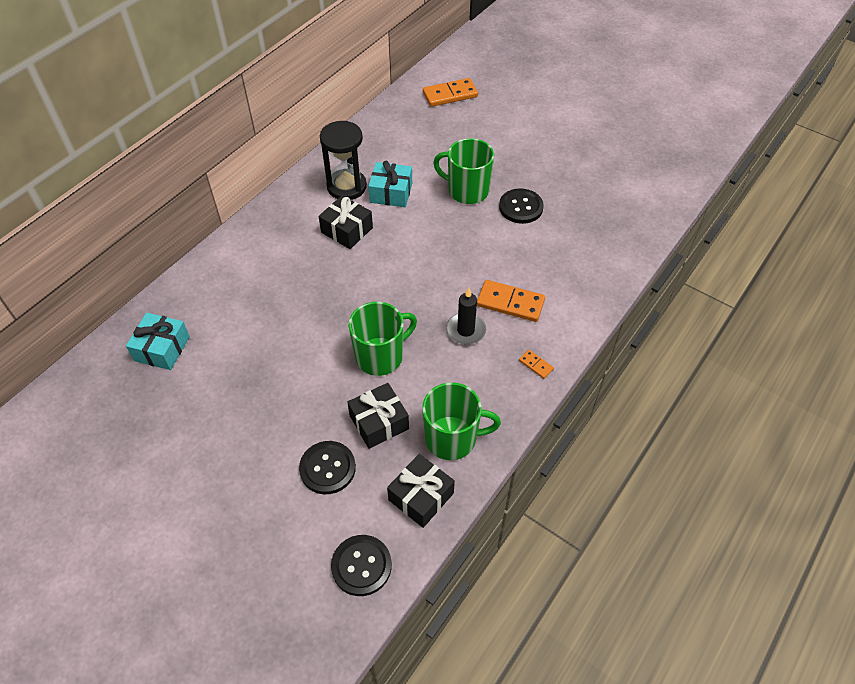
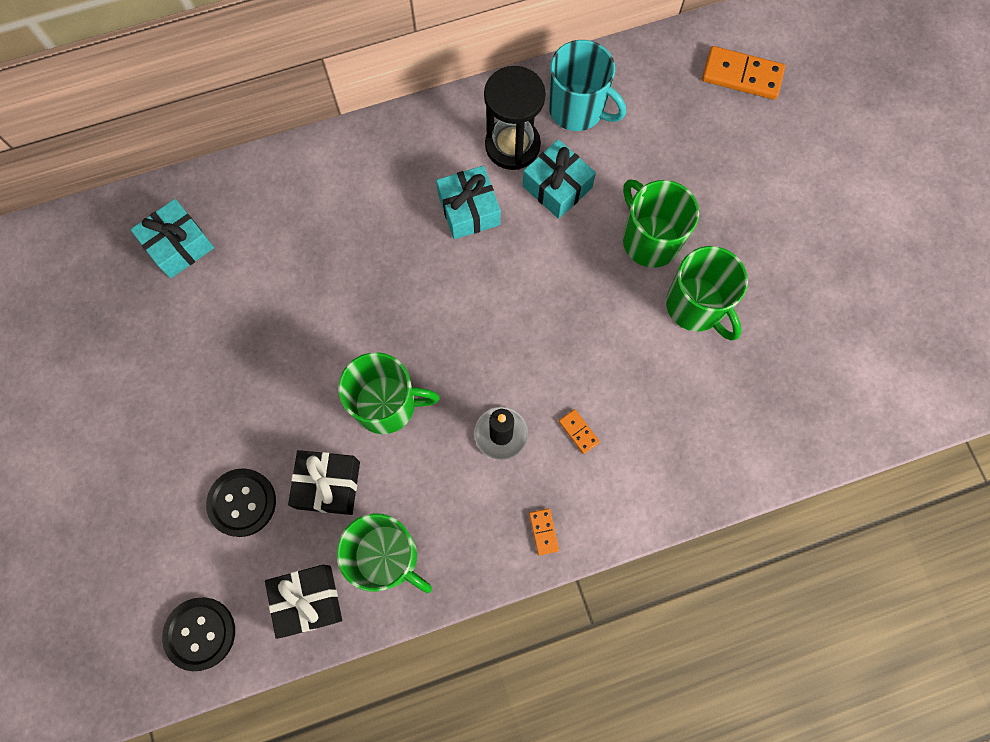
camera: 35 degrees right, 20 degrees up
black gift [318,195,373,249] -> turquoise gift [436,166,501,239]
orange domino [477,280,545,322] -> orange domino [559,409,600,454], size x0.49
black button [499,188,544,224] -> green mug [666,246,748,341]
none -> turquoise mug [549,40,626,131]

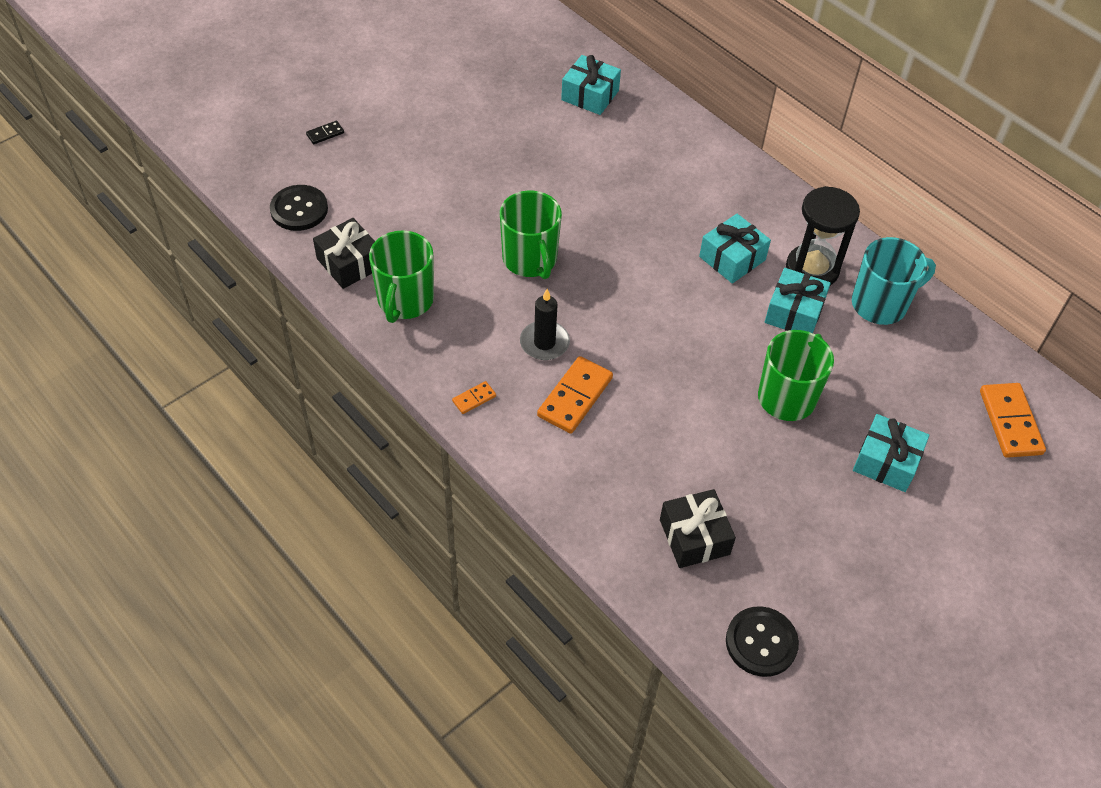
camera: 65 degrees right, 20 degrees down
black button [206,468,276,537] -> black button moved to [726,606,799,677]
black gift [288,450,360,515] -> black gift moved to [660,489,736,568]
turquoise mug [549,40,626,131] -> turquoise mug turned 120 degrees counterclockwise [852,237,936,325]
orange domino [559,409,600,454] -> orange domino [537,356,613,434], size x2.05
green mug [666,246,748,341] -> none
none -> black domino [306,121,344,144]
none -> turquoise gift [853,414,929,492]

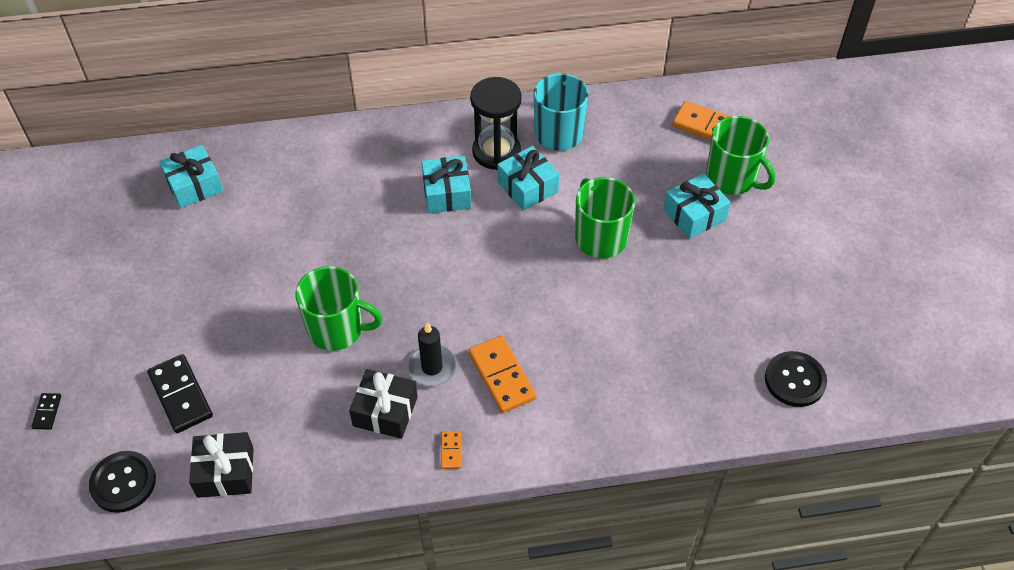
camera: 55 degrees left, 0 degrees up
green mug [369,230,434,323] -> green mug moved to [706,116,775,195]
black gift [660,489,736,568] -> black gift moved to [349,369,418,439]
none -> black domino [147,354,213,433]

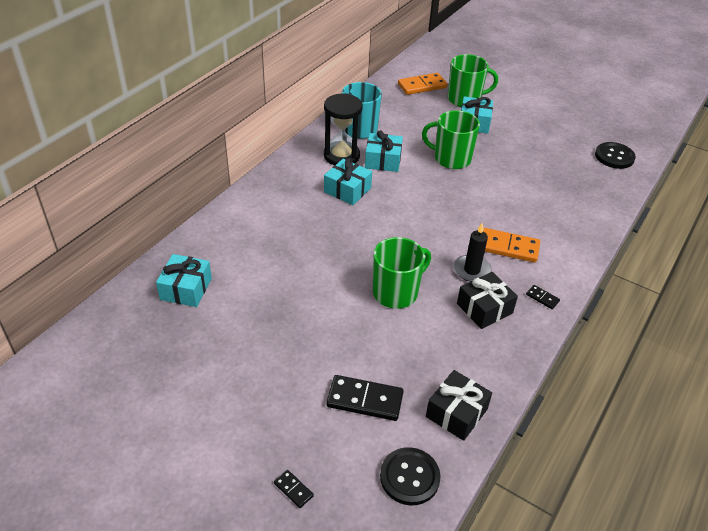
camera: 50 degrees left, 10 degrees down
orange domino [441,431,461,469] -> black domino [526,285,560,309]

